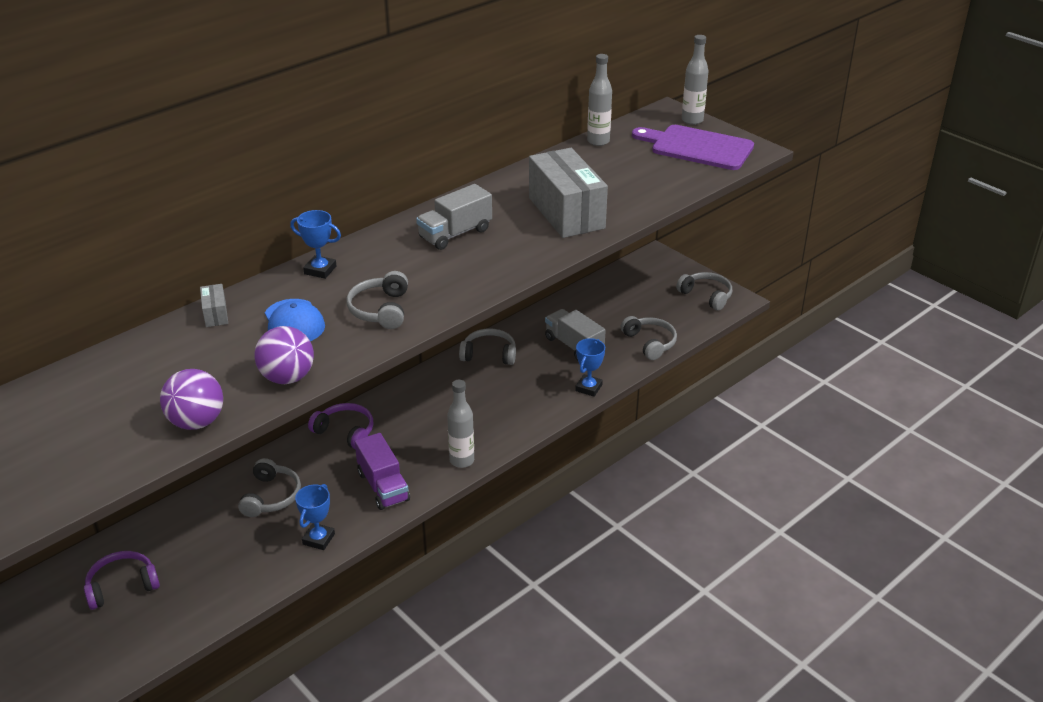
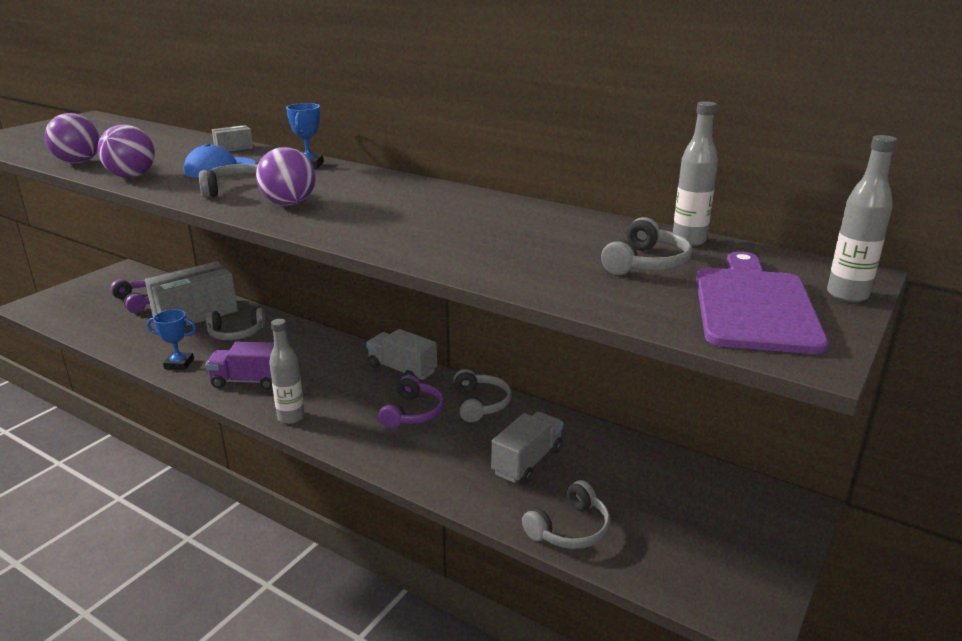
camera: 75 degrees right, 10 degrees down
purple headphones [308,403,373,449] -> purple headphones moved to [378,375,444,429]
purple truck [355,433,410,510] -> purple truck turned 45 degrees clockwise [206,341,274,390]
grey truck [416,184,492,250] -> grey truck moved to [366,329,437,380]
grey box [529,148,608,238] -> grey box moved to [145,261,238,326]
blue trophy [575,338,605,397] -> none
grey headphones [676,272,732,311] -> grey headphones moved to [601,217,692,275]
none -> purple ball [256,147,316,206]

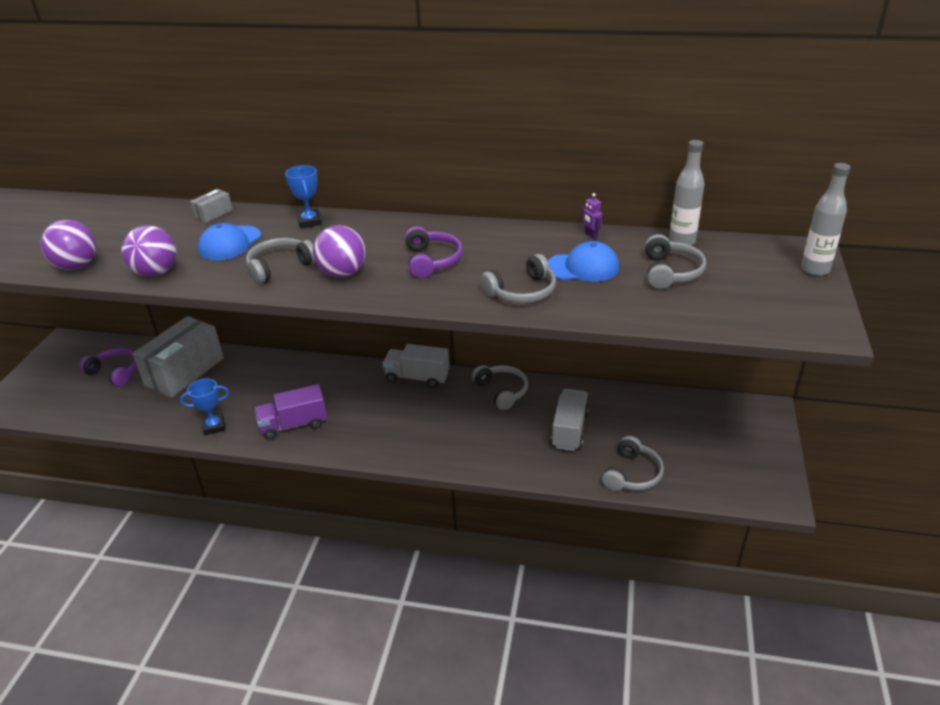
camera: 20 degrees left, 10 degrees up
grey headphones [206,308,265,340] -> grey headphones moved to [480,254,556,303]
grey bottle [269,319,305,424] -> none
purple headphones [378,375,444,429] -> purple headphones moved to [405,226,463,278]
purple cutting board [696,251,828,354] -> none
none -> blue cap [548,241,619,282]
none -> purple robot [582,193,602,239]

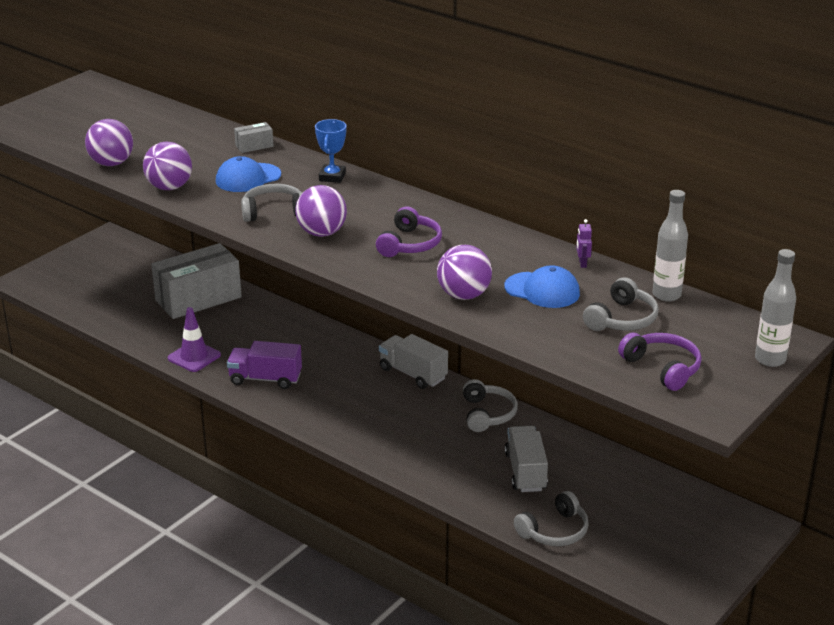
camera: 25 degrees right, 5 degrees down
purple headphones [79,348,137,387] -> purple headphones moved to [618,333,702,391]
blue trophy [180,378,229,435] -> purple traffic cone [168,307,221,372]
grey headphones [480,254,556,303] -> purple ball [437,245,492,300]
grey truck [551,389,589,451] -> grey truck turned 45 degrees counterclockwise [505,426,548,492]

